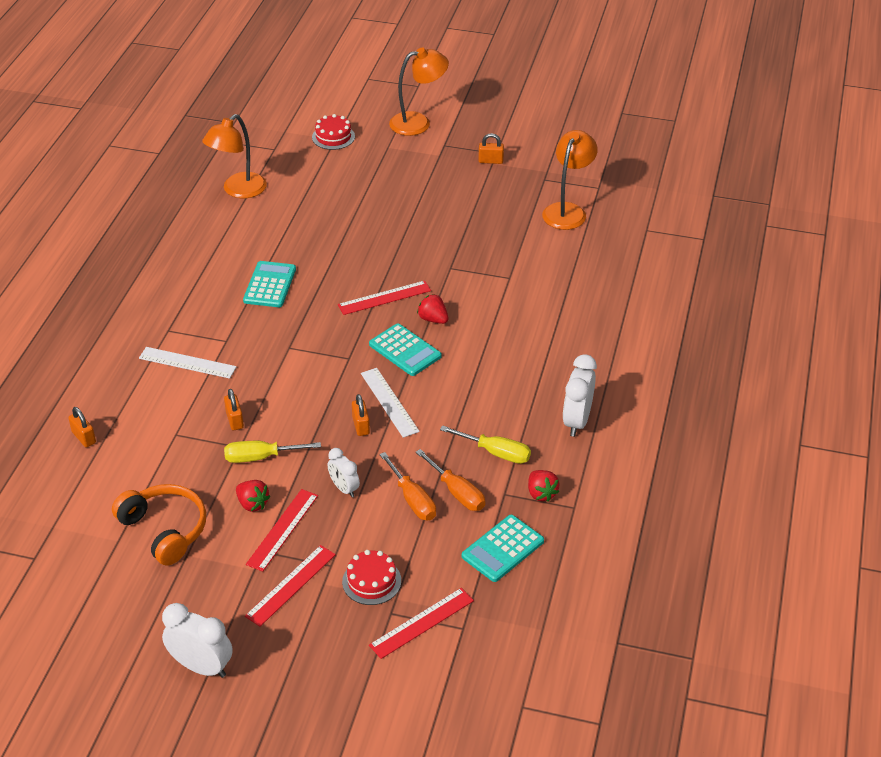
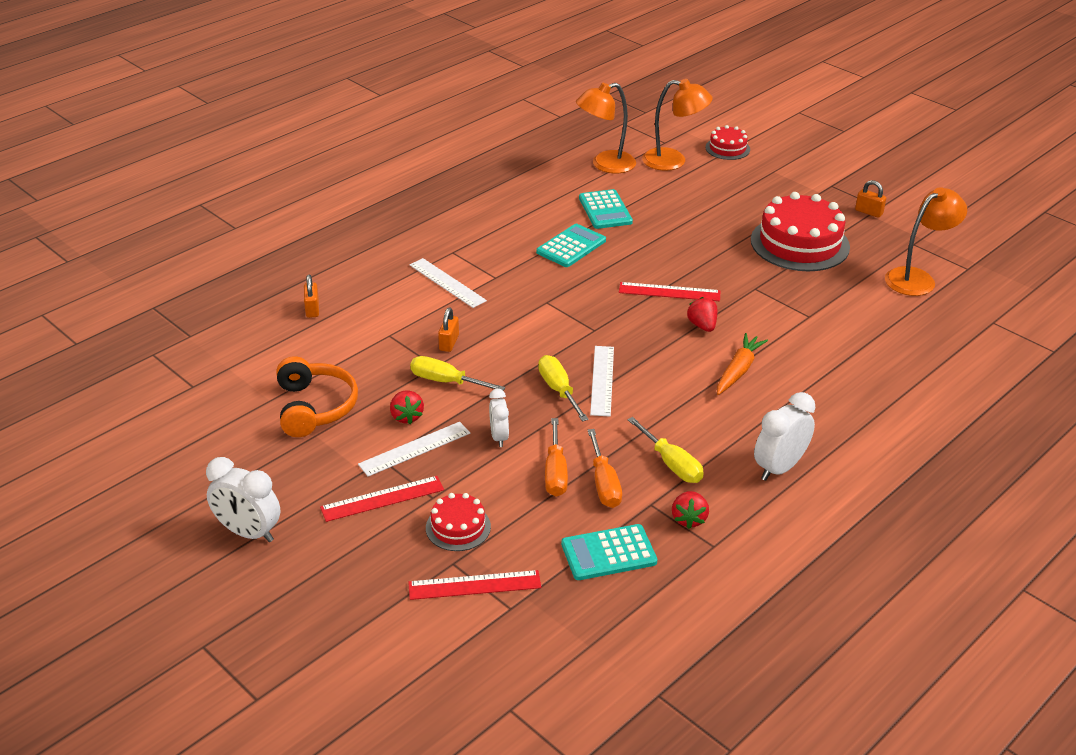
camera: 30 degrees right, 5 degrees down
white clock [162,603,233,678] -> white clock turned 150 degrees clockwise [206,457,280,542]
red ruler [246,489,318,572] -> white ruler [358,422,470,477]
orange padlock [352,394,370,436] -> yellow screwdriver [538,355,589,421]
turquoise calculator [369,323,442,376] -> turquoise calculator moved to [579,189,633,229]
orange lamp [389,47,449,136] -> orange lamp moved to [642,79,713,171]
none -> orange carrot [717,333,768,395]
none -> red cake [751,192,850,271]

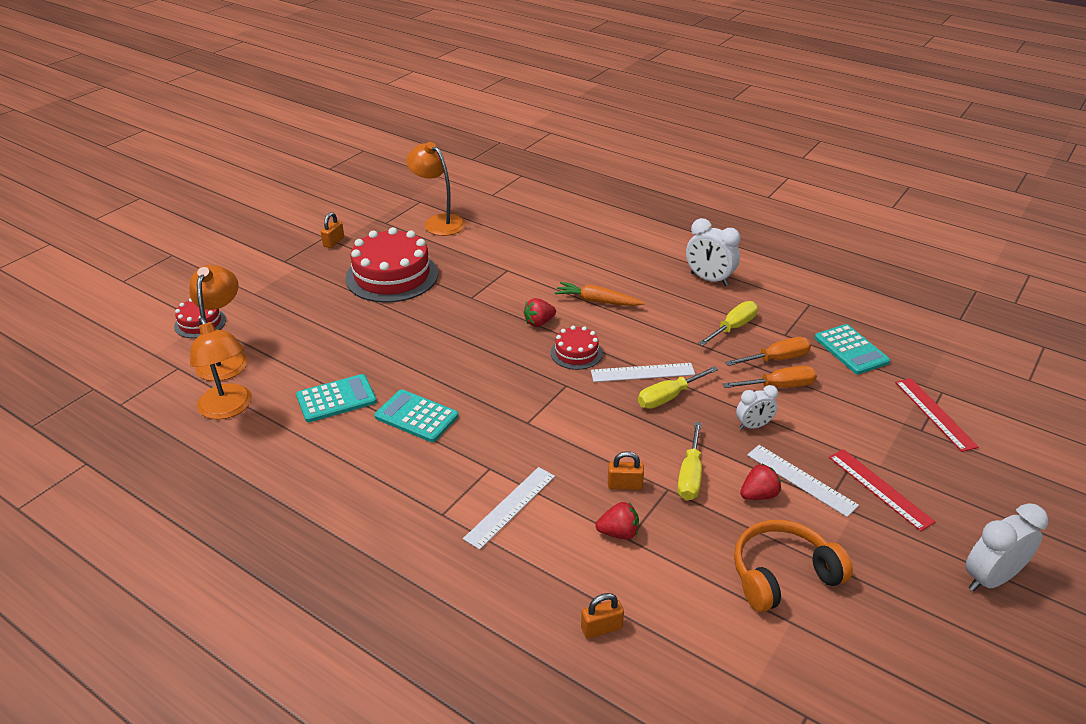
camera: 100 degrees left, 0 degrees up
white clock [206,457,280,542] -> white clock turned 135 degrees counterclockwise [965,503,1048,592]
red cake [426,493,491,551] -> red cake moved to [551,326,603,370]
red ruler [619,282,720,301] -> none
red strawberry [672,491,709,529] -> red strawberry moved to [595,502,639,540]

